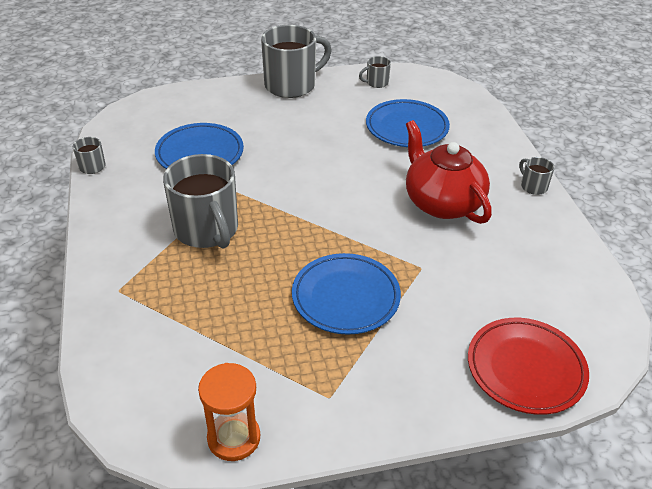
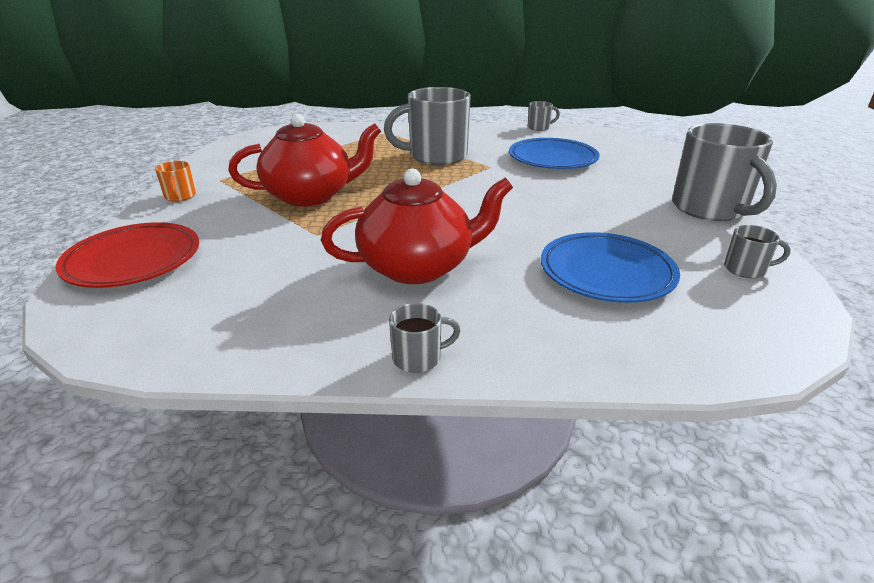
camera: 105 degrees right, 10 degrees down
orange hourglass [198,363,260,461] -> none
blue plate [292,253,401,335] -> red teapot [228,114,381,206]
grey mug [359,56,391,88] -> grey mug turned 105 degrees clockwise [724,225,791,278]
none -> orange mug [155,161,196,202]

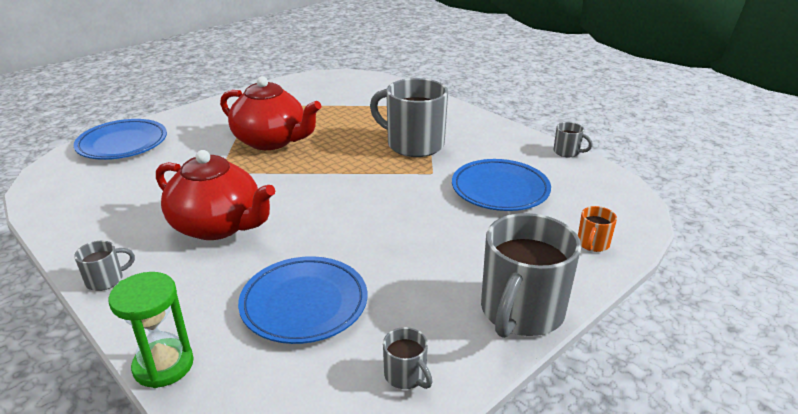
camera: 45 degrees right, 0 degrees up
red plate [55,222,199,288] -> blue plate [74,119,167,160]
orange mug [155,161,196,202] -> orange mug moved to [578,206,617,252]
grey mug [389,303,461,373] -> grey mug turned 60 degrees counterclockwise [74,241,135,291]
none -> green hourglass [108,272,194,388]

